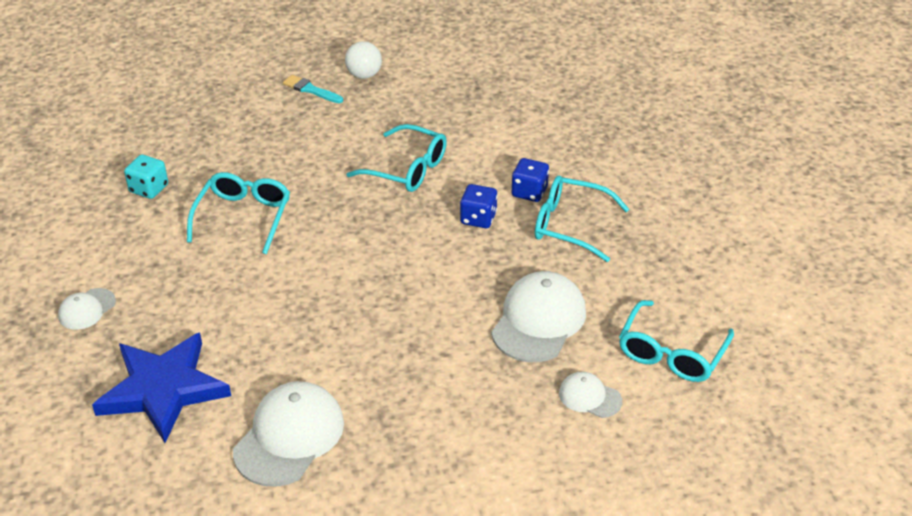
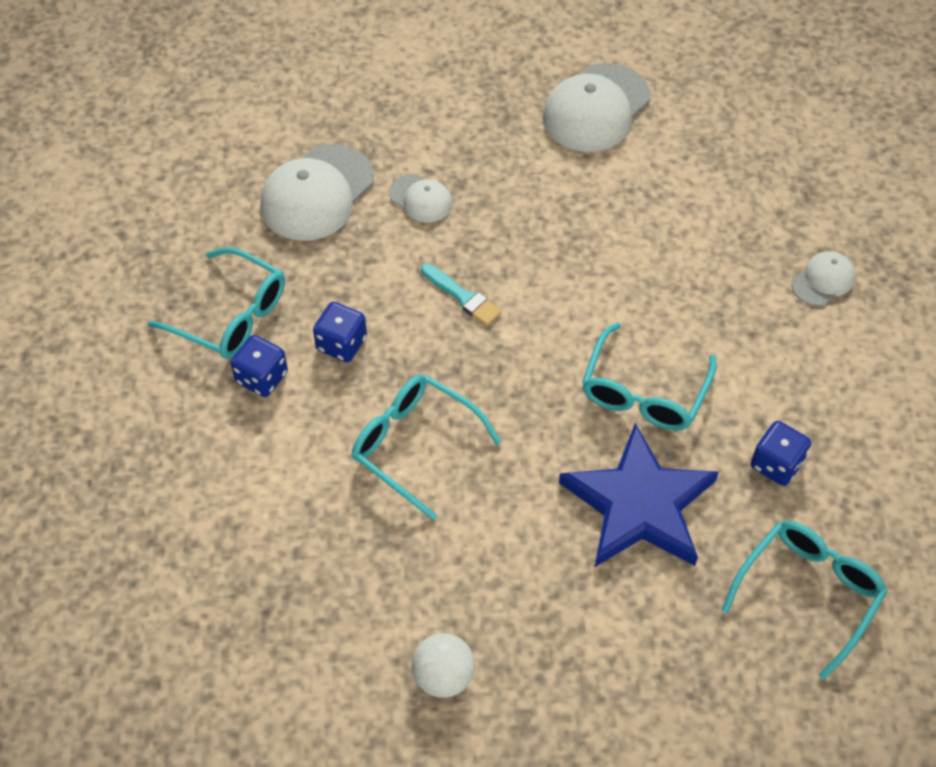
camera: 170 degrees left, 15 degrees up
blue star [92,332,231,443] -> blue star moved to [559,423,719,567]
turquoise dice [124,154,168,199] -> blue dice [751,421,811,486]
turquoise brush [283,75,343,103] -> turquoise brush moved to [421,263,502,326]
white cap [559,372,622,418] -> white cap moved to [389,174,452,223]
turquoise glasses [619,300,734,382] -> turquoise glasses moved to [721,521,887,680]

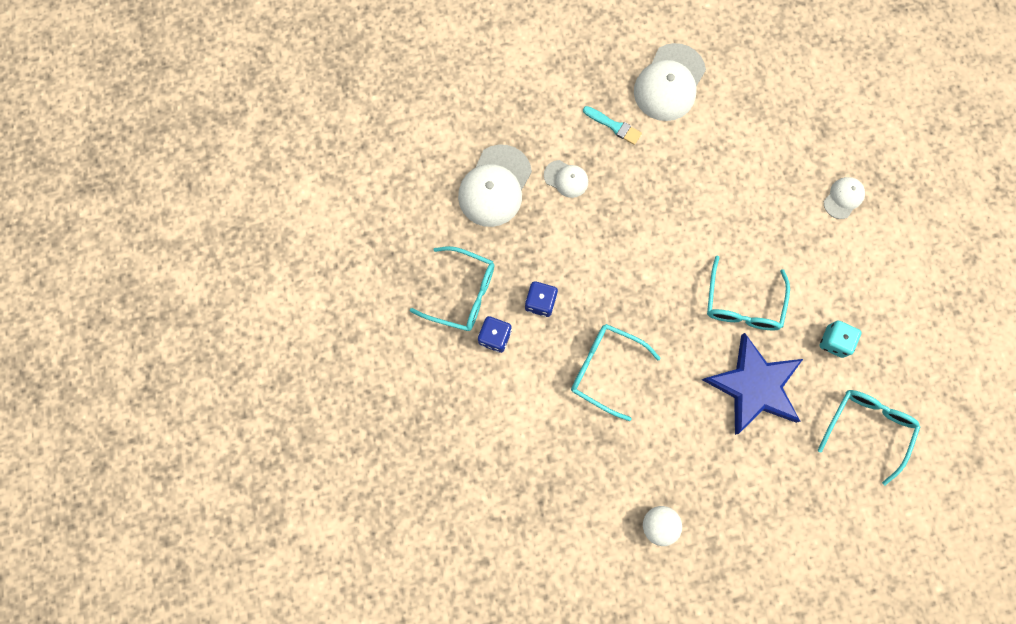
camera: 10 degrees left, 20 degrees up
turquoise brush [421,263,502,326] -> turquoise brush moved to [583,106,642,145]
blue dice [751,421,811,486] -> turquoise dice [820,320,861,358]

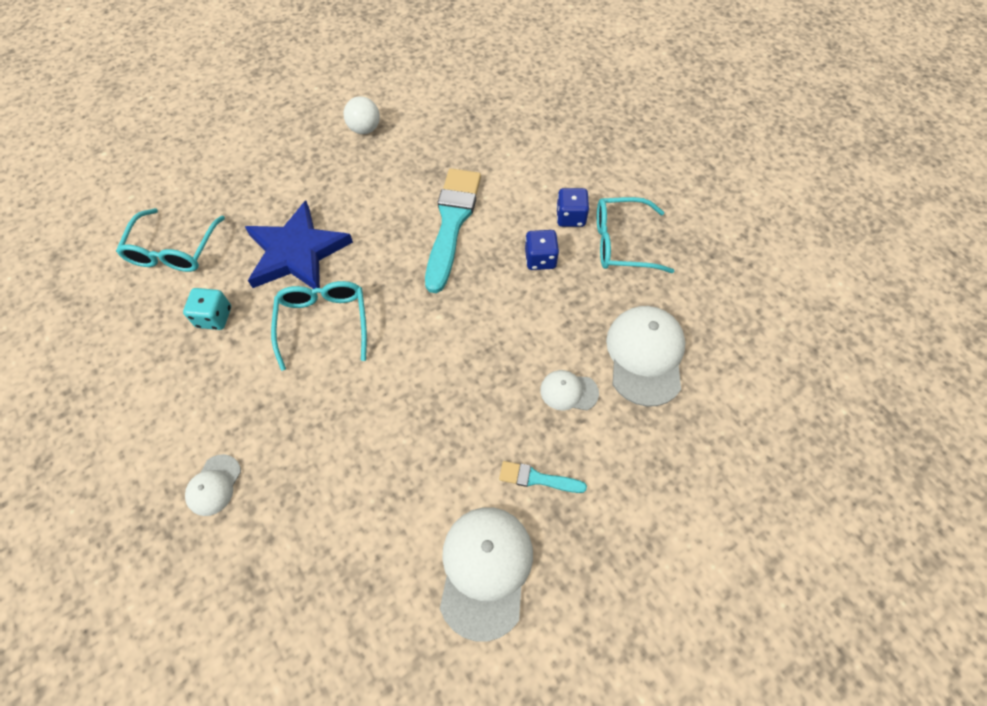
camera: 160 degrees right, 15 degrees down
turquoise glasses [571,324,661,421] -> turquoise brush [425,169,481,293]

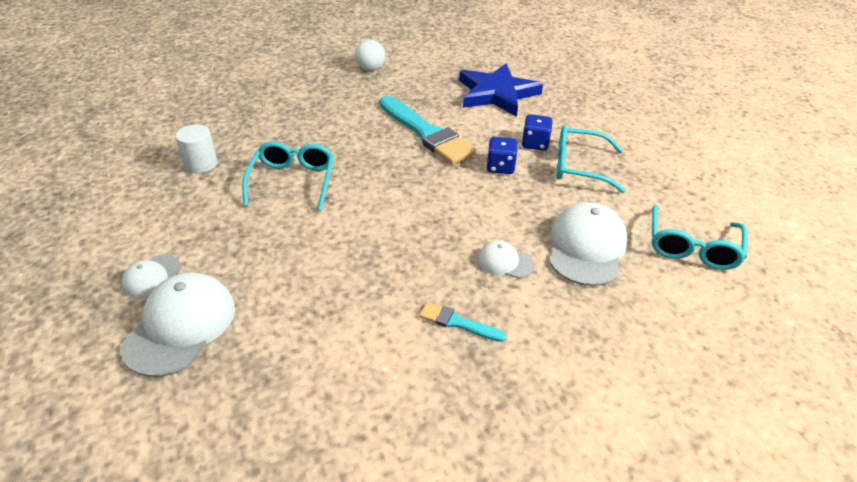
camera: 10 degrees right, 20 degrees down
turquoise glasses [116,208,225,272] -> turquoise glasses moved to [652,205,748,270]
turquoise dice [183,288,231,330] -> white cylinder [175,125,217,173]
blue star [245,200,353,289] -> blue star moved to [459,63,543,117]
turquoise brush [425,169,481,293] -> turquoise brush turned 120 degrees clockwise [380,96,476,165]
white cap [440,507,533,642] -> white cap moved to [120,272,235,377]

